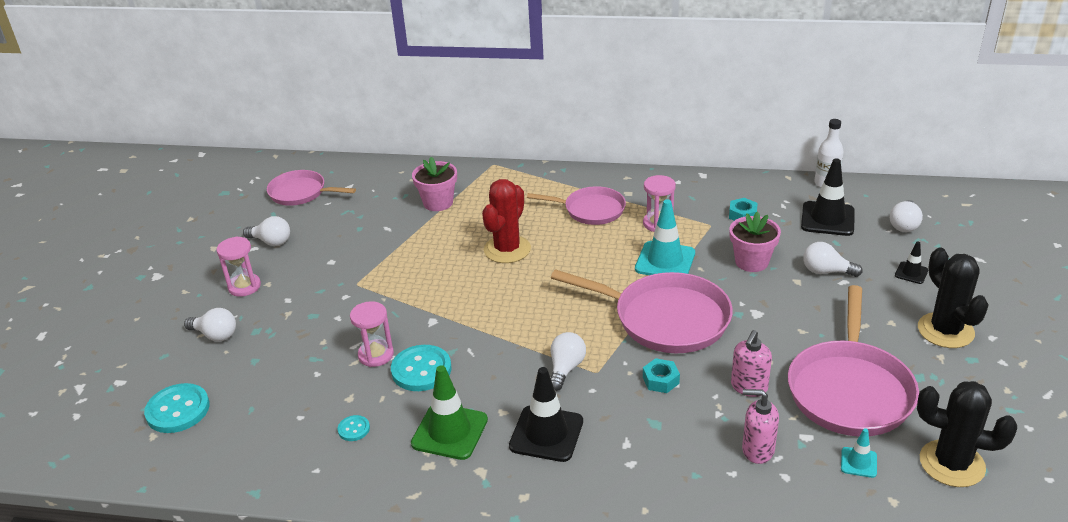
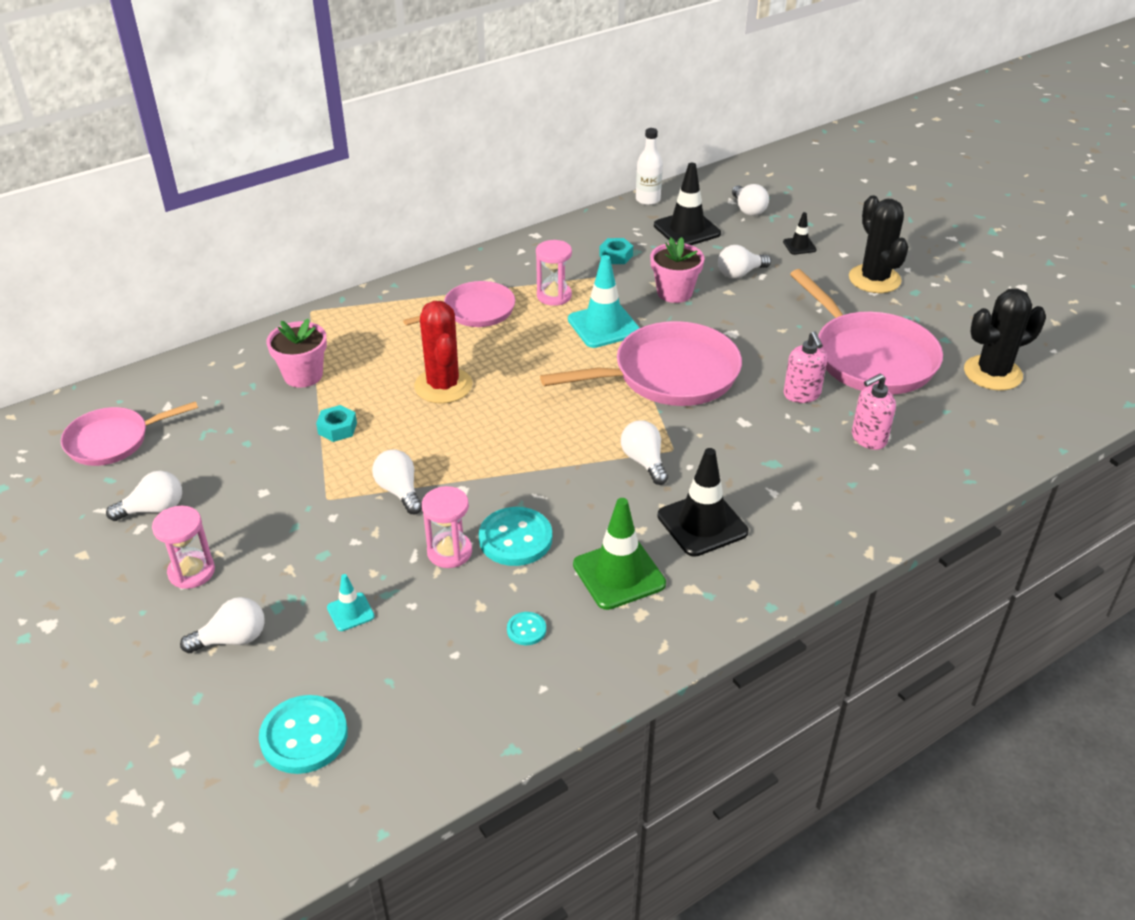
camera: 45 degrees left, 5 degrees up
turquoise nut [643,358,680,393] -> turquoise nut moved to [316,405,357,442]
turquoise traffic cone [841,428,877,478] -> turquoise traffic cone moved to [327,574,375,631]
black cactus [918,247,988,348] -> black cactus turned 45 degrees clockwise [849,195,908,293]
none -> white light bulb [372,450,422,514]

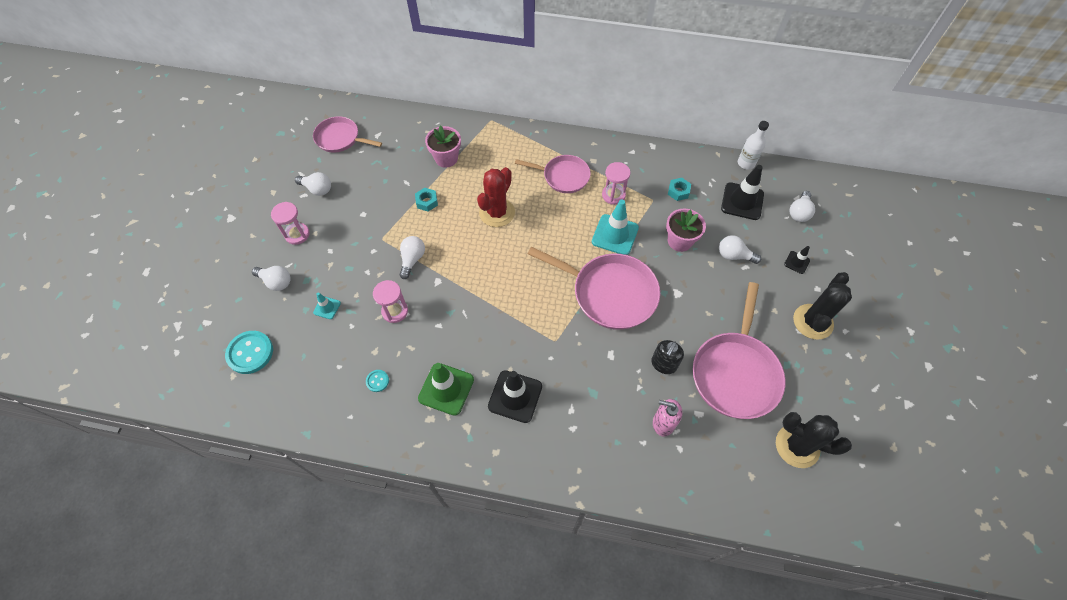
camera: 45 degrees right, 20 degrees up
turquoise button [479,507,552,566] -> none
white light bulb [621,420,668,485] -> none
pink soap dispenser [784,331,827,403] -> black soap dispenser [651,340,684,374]

